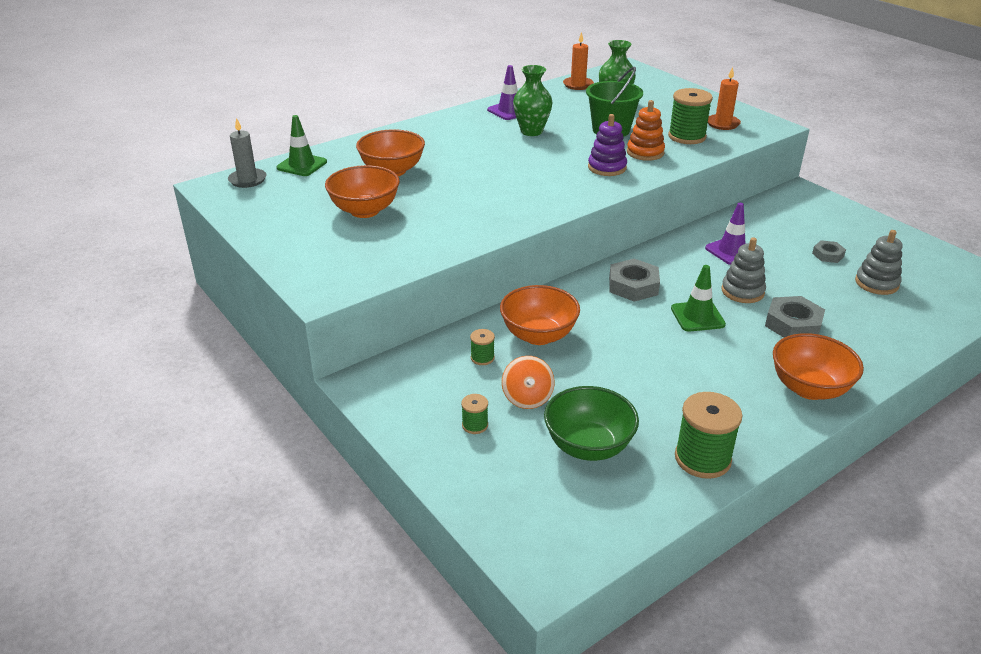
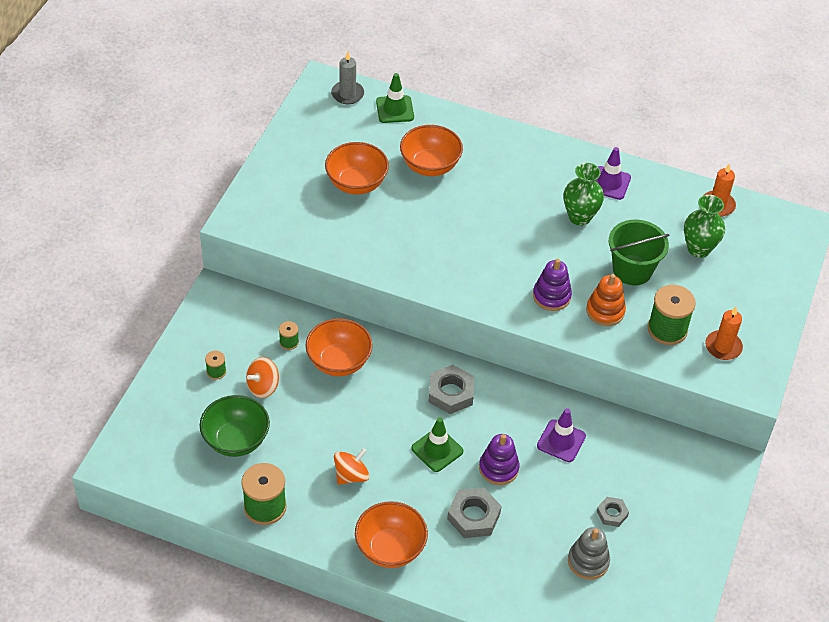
camera: 55 degrees right, 15 degrees up
grey stacking toy [721,238,766,303] -> purple stacking toy [479,434,519,485]
none -> orange spinning top [334,448,370,485]

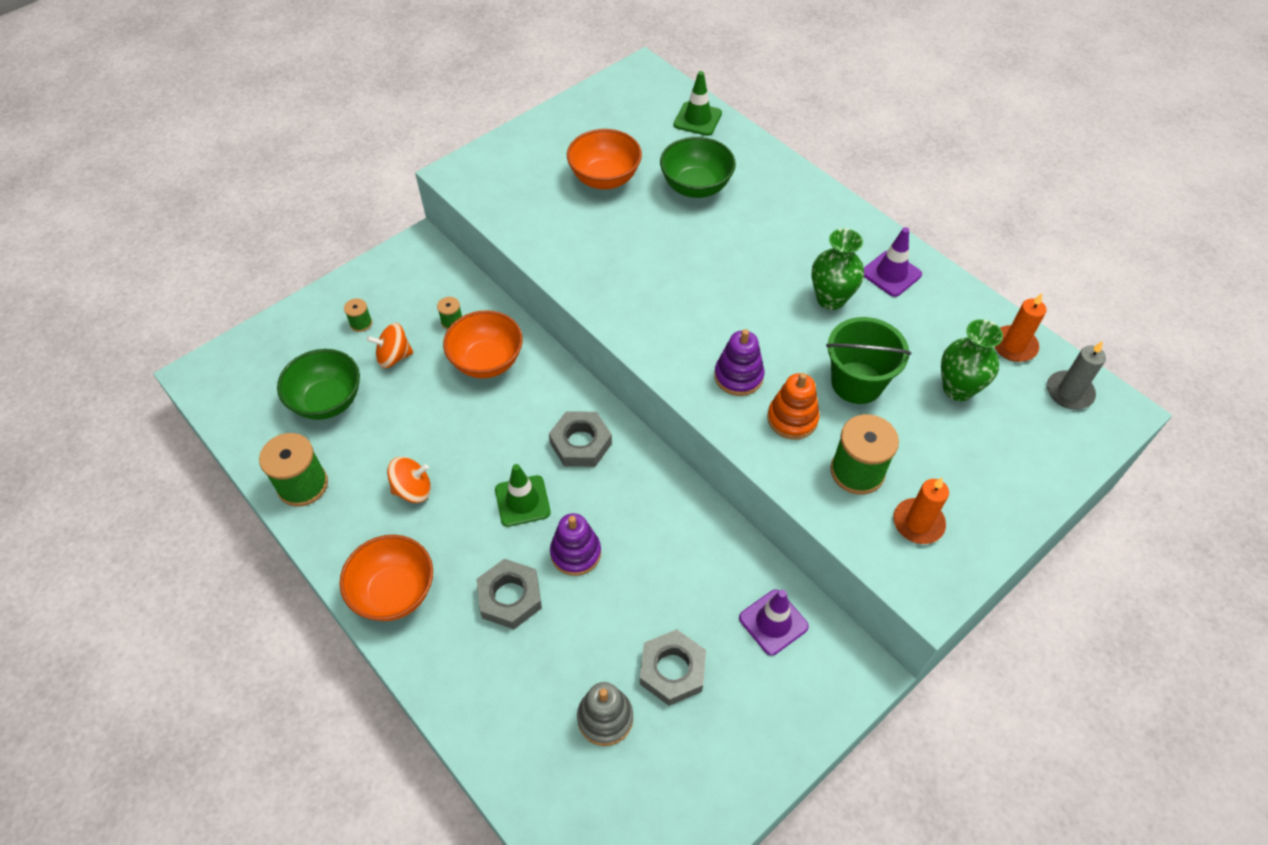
camera: 30 degrees right, 5 degrees up
grey candle [331,52,364,104] -> grey candle moved to [1047,341,1106,409]
orange bowl [400,125,463,176] -> green bowl [660,137,736,198]
purple traffic cone [537,408,586,462] -> purple traffic cone moved to [739,590,809,656]
grey nut [597,497,629,527] -> grey nut [640,629,706,706], size x1.70

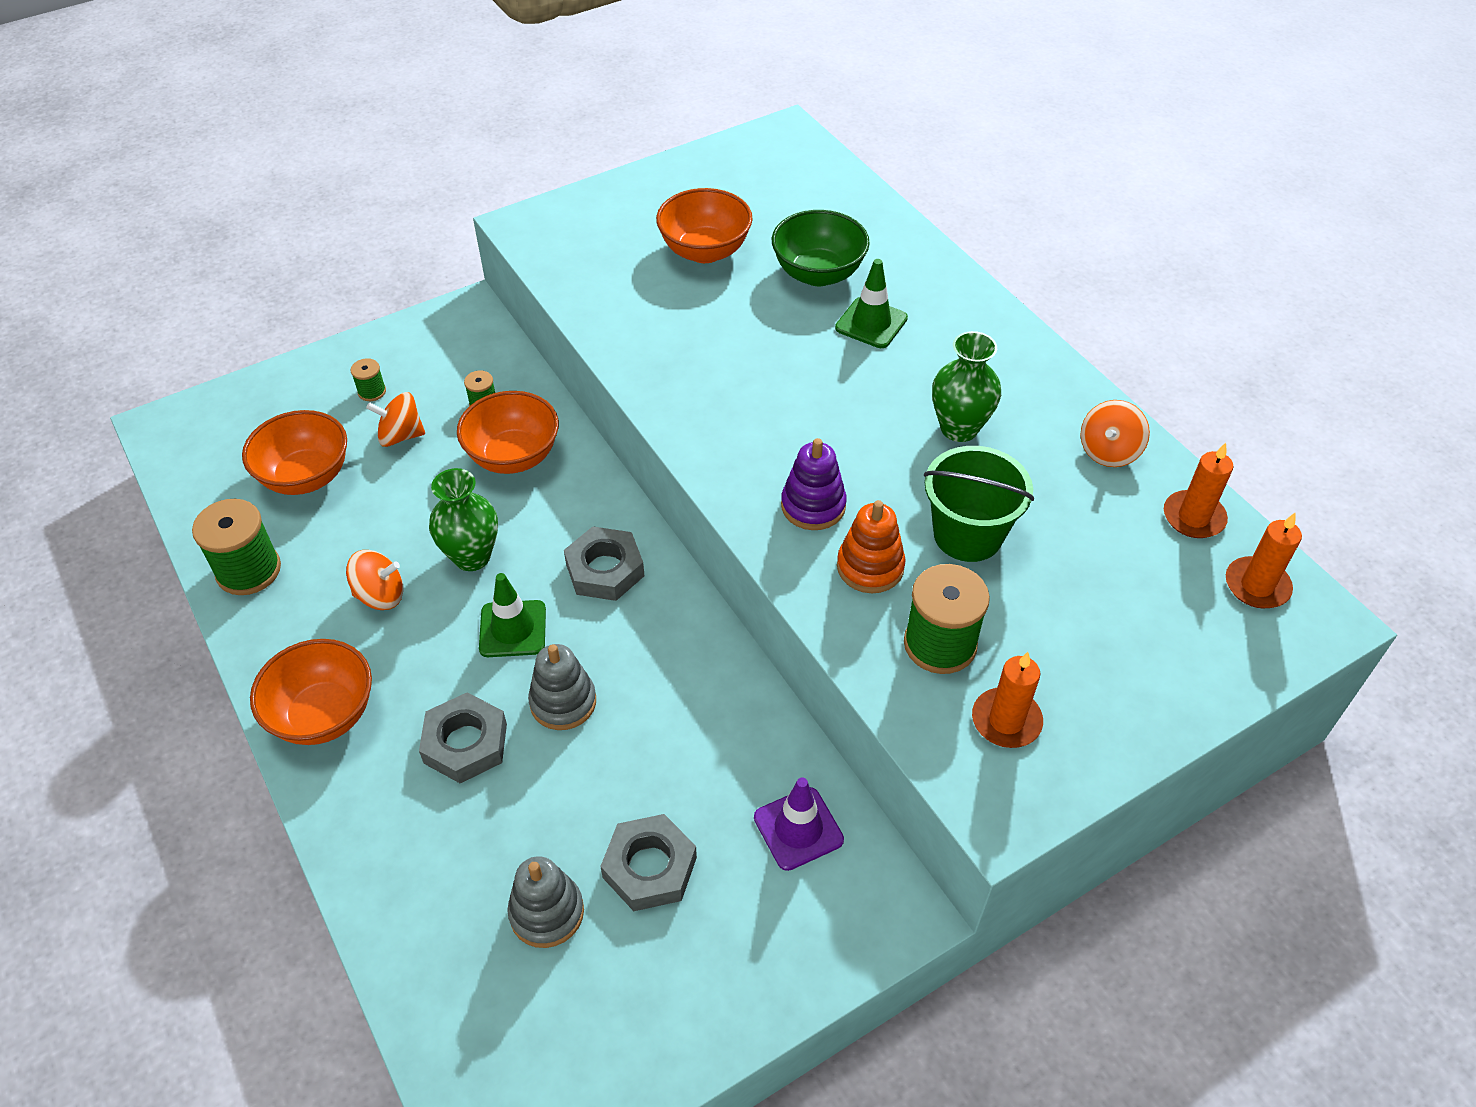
camera: 10 degrees right, 5 degrees down
green bowl [277,349,360,420] -> orange bowl [242,410,347,495]
purple stacking toy [550,513,601,576] -> grey stacking toy [528,644,596,730]
green traffic cone [674,71,722,136] -> green traffic cone moved to [835,259,908,348]
purple traffic cone [864,227,922,297] -> none
green vase [941,319,1003,401] -> green vase moved to [429,468,498,571]
grey candle [1047,341,1106,409] -> orange candle [1226,513,1302,609]
none -> orange spinning top [1080,400,1150,467]

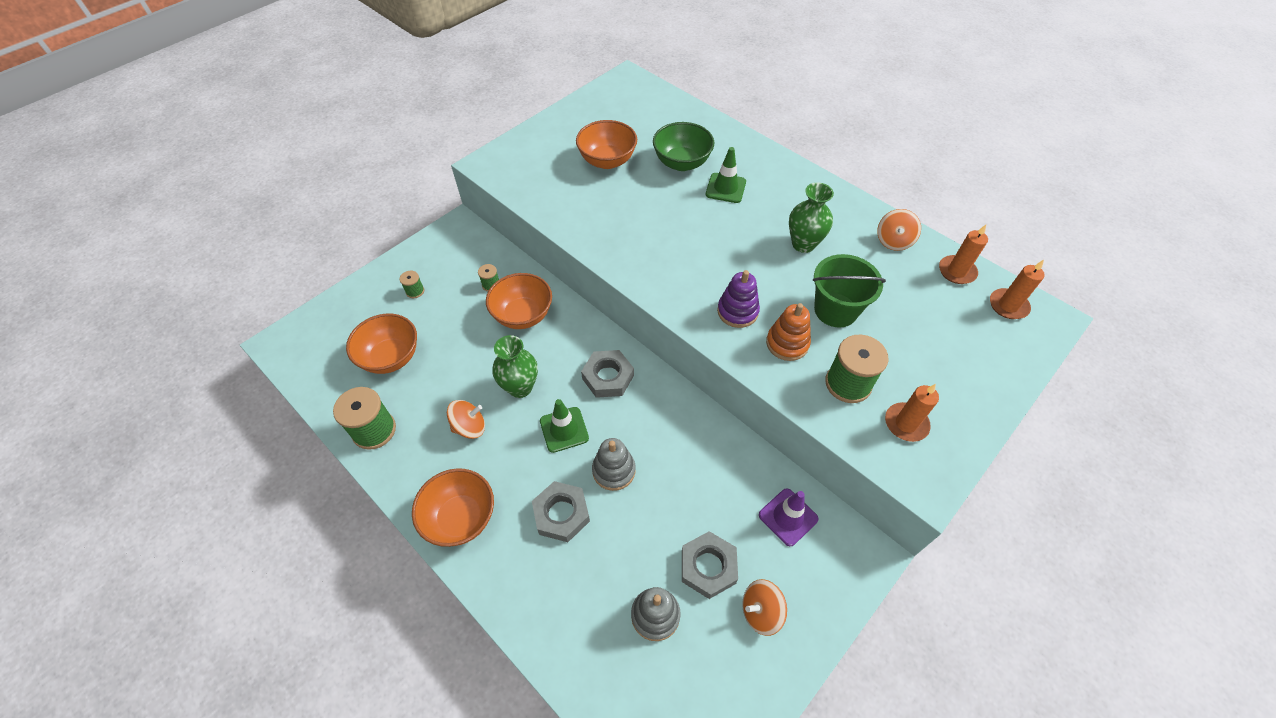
camera: 15 degrees left, 5 degrees up
orange spinning top [366,392,425,447] -> orange spinning top moved to [742,579,787,636]

